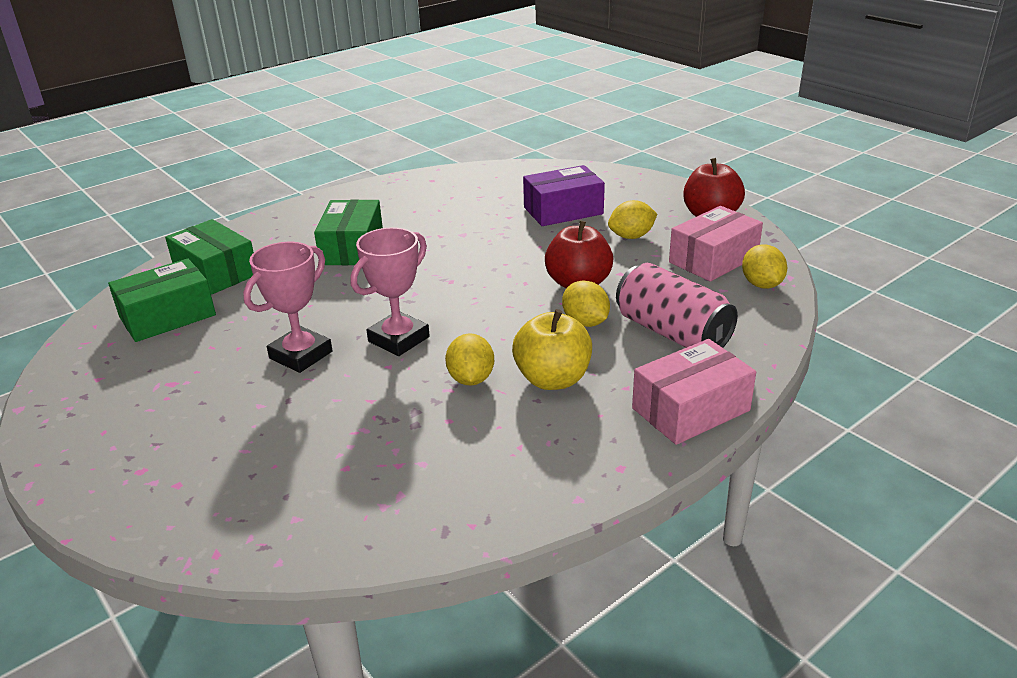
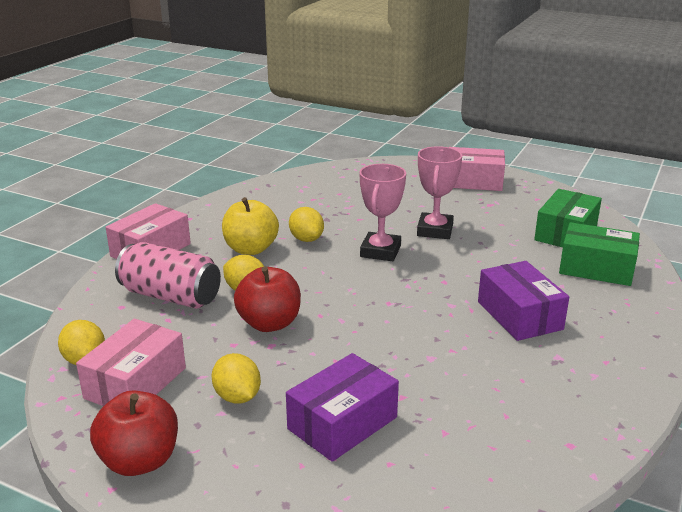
camera: 155 degrees right, 5 degrees down
green box [314,199,383,265] -> purple box [478,261,569,341]
yellow lemon [608,200,657,239] -> yellow lemon turned 75 degrees counterclockwise [212,353,261,404]
none -> pink box [449,147,505,191]

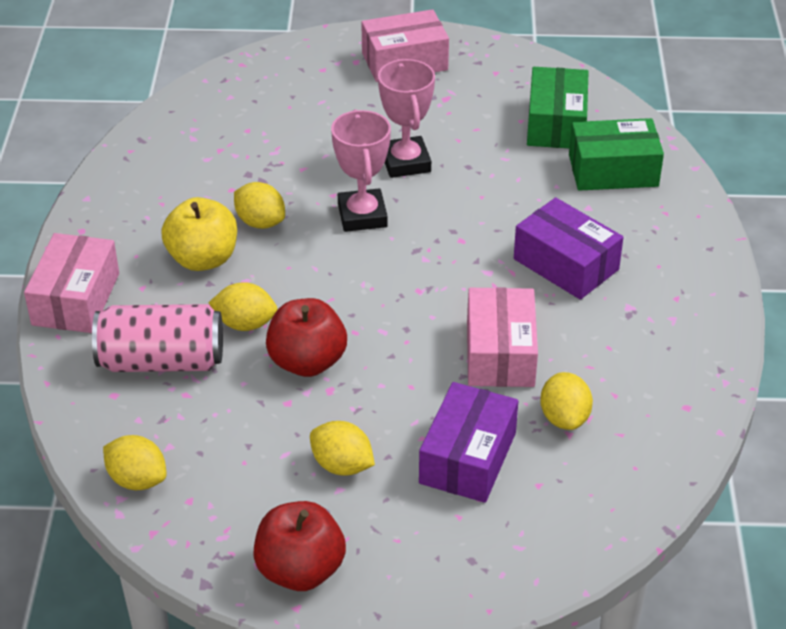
camera: 25 degrees left, 15 degrees up
pink box [76,319,186,406] -> pink box moved to [467,287,538,387]
none -> yellow lemon [540,372,593,430]

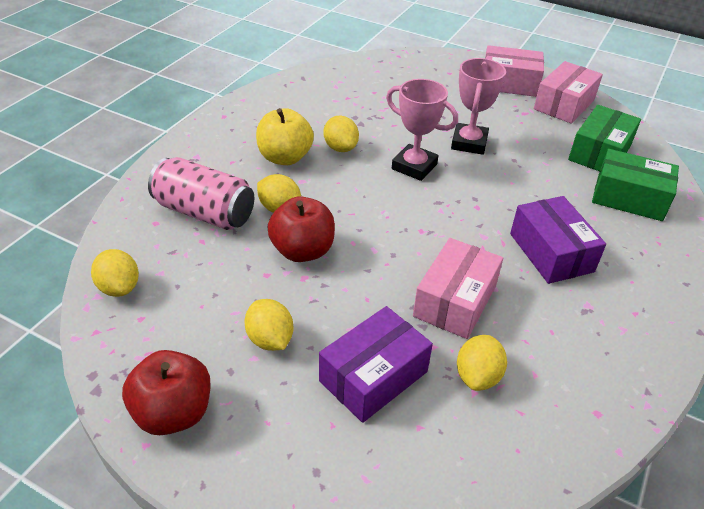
camera: 25 degrees right, 0 degrees up
pink box [24,233,119,333] -> pink box moved to [534,61,603,124]
pink trophy [331,109,391,232] -> pink trophy turned 75 degrees counterclockwise [386,79,458,181]

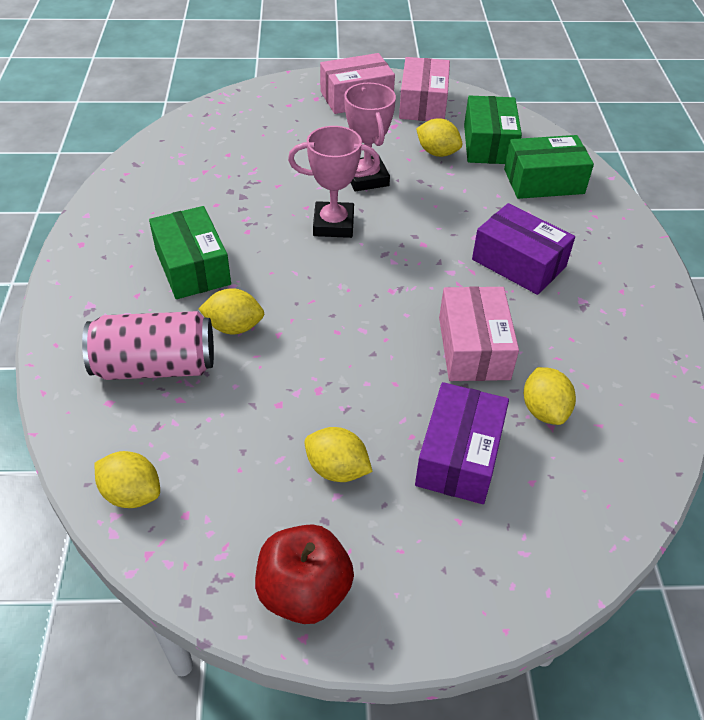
camera: 30 degrees left, 5 degrees up
yellow apple [256,108,314,165] -> green box [149,206,231,299]
red apple [267,196,335,262] -> none
yellow lemon [324,116,359,152] -> yellow lemon moved to [416,118,462,157]

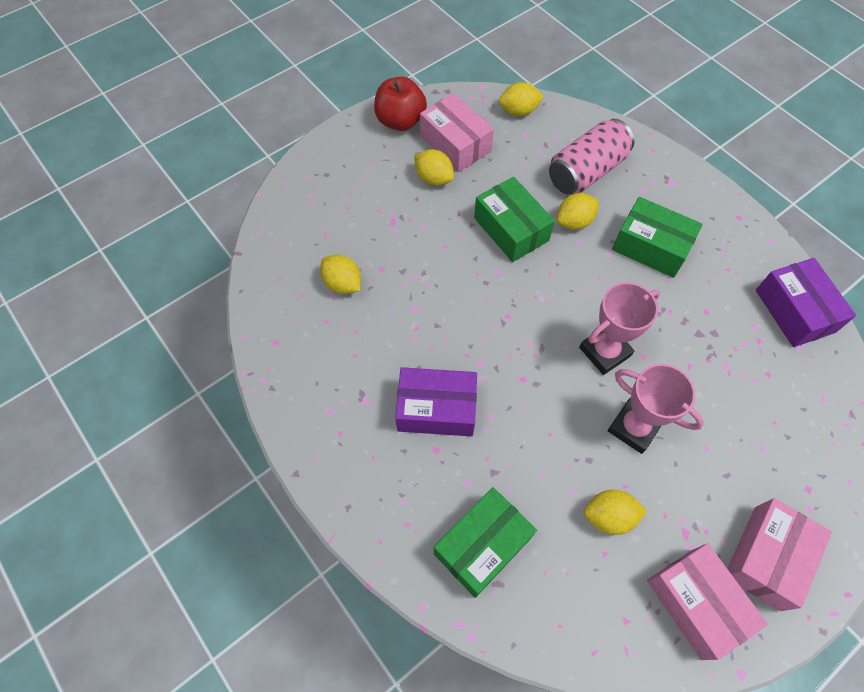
camera: 145 degrees right, 15 degrees up
yellow lemon [304,427,373,482] -> yellow lemon turned 45 degrees clockwise [414,149,454,186]
purple box [415,382,509,504] -> purple box moved to [756,258,856,347]
pink box [439,286,519,381] -> pink box moved to [420,93,494,172]
green box [464,95,522,164] -> green box moved to [474,177,555,262]

